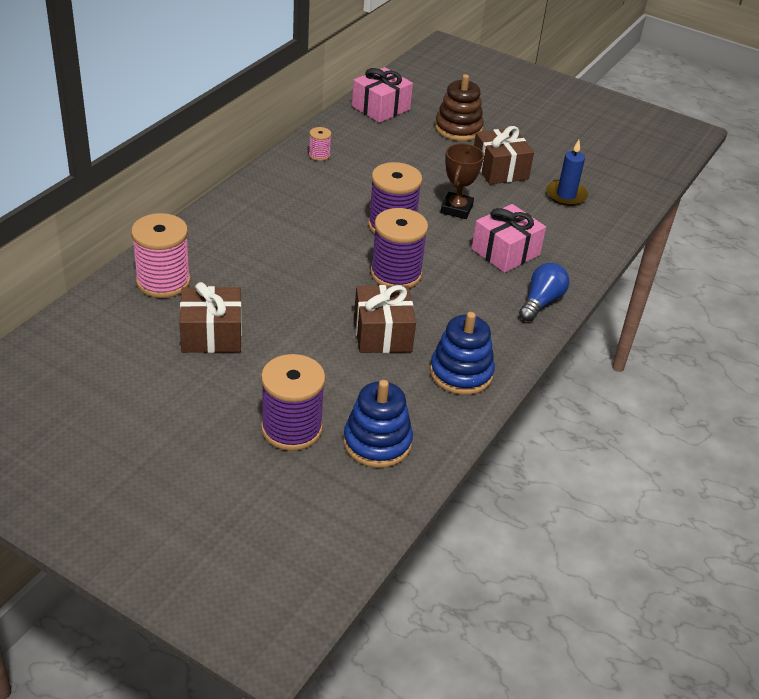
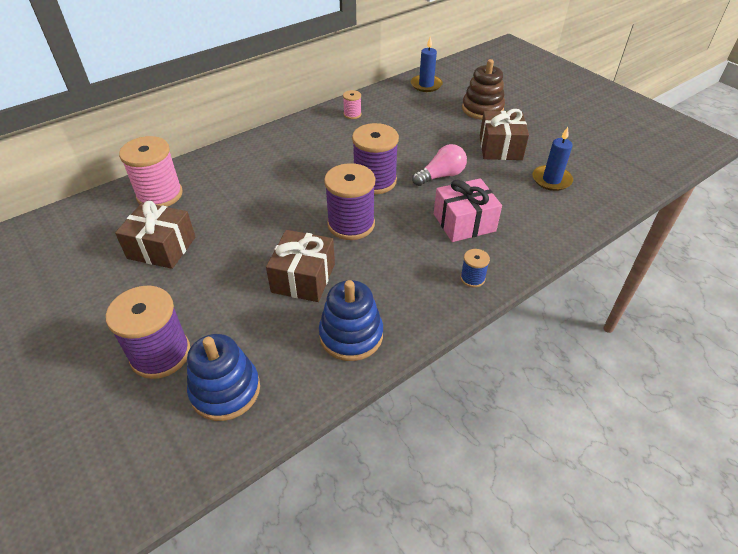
camera: 25 degrees right, 5 degrees up
pink gift [352,67,413,123] -> blue candle [411,36,443,92]
brown trophy [441,143,484,219] -> pink light bulb [412,144,467,186]
blue light bulb [519,263,569,321] -> blue spool [460,249,490,288]

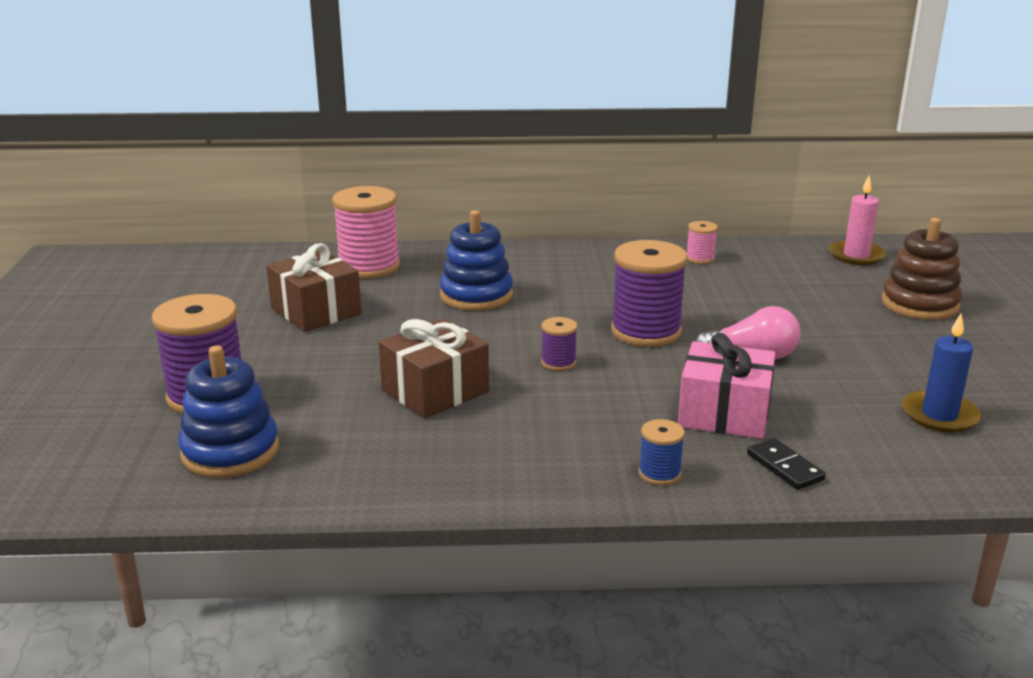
camera: 35 degrees right, 20 degrees down
blue stacking toy [319,280,383,361] -> blue stacking toy moved to [440,210,513,311]
purple spool [324,163,375,240] -> purple spool [541,317,577,371], size x0.48
blue candle [411,36,443,92] -> pink candle [829,175,886,265]
brown gift [480,109,529,160] -> none
none -> black domino [747,438,826,490]

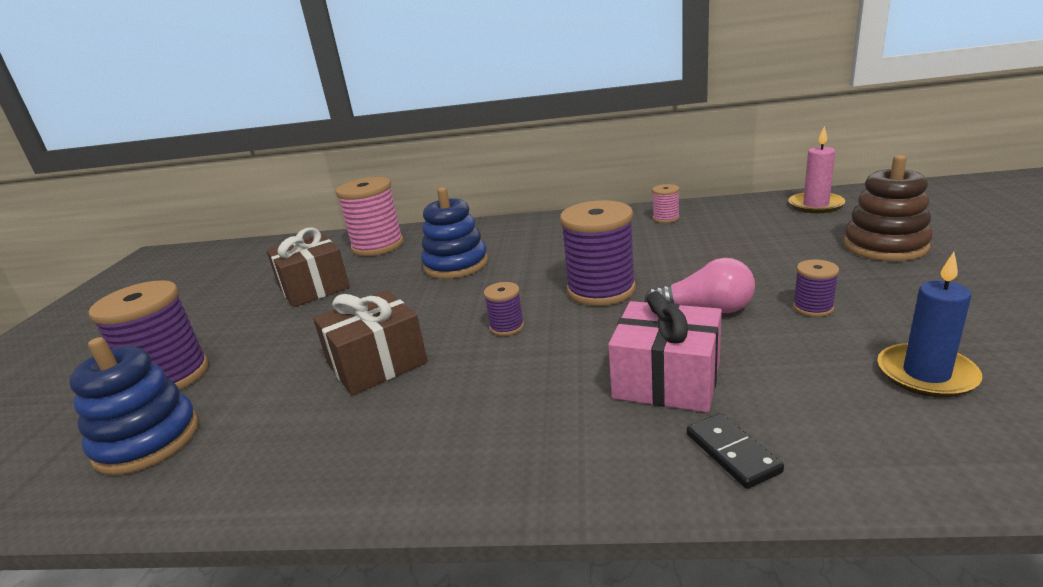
camera: 10 degrees right, 0 degrees up
blue spool [639,419,685,485] -> none
none -> purple spool [793,260,839,317]

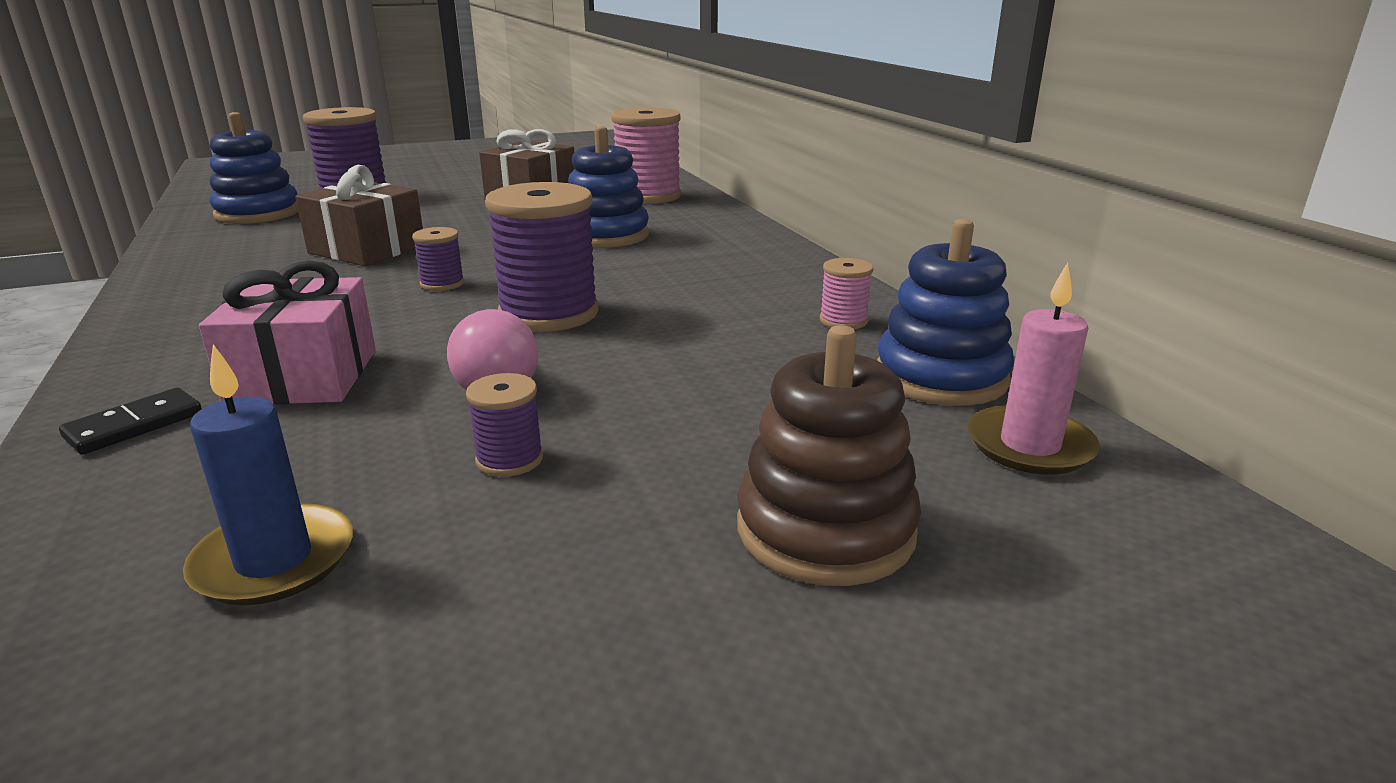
camera: 60 degrees right, 0 degrees up
none -> blue stacking toy [877,219,1014,406]

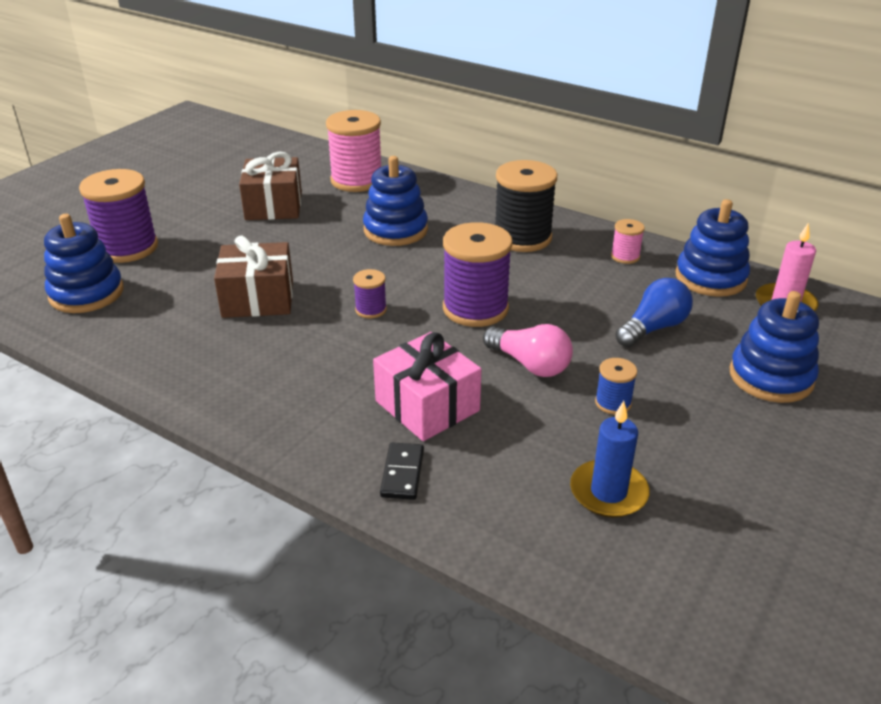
camera: 35 degrees left, 10 degrees up
purple spool [466,373,543,477] -> blue spool [595,358,637,414]
brown stacking toy [737,325,921,586] -> blue stacking toy [730,291,819,403]
none -> black spool [495,160,557,252]
none -> blue light bulb [615,278,693,347]

